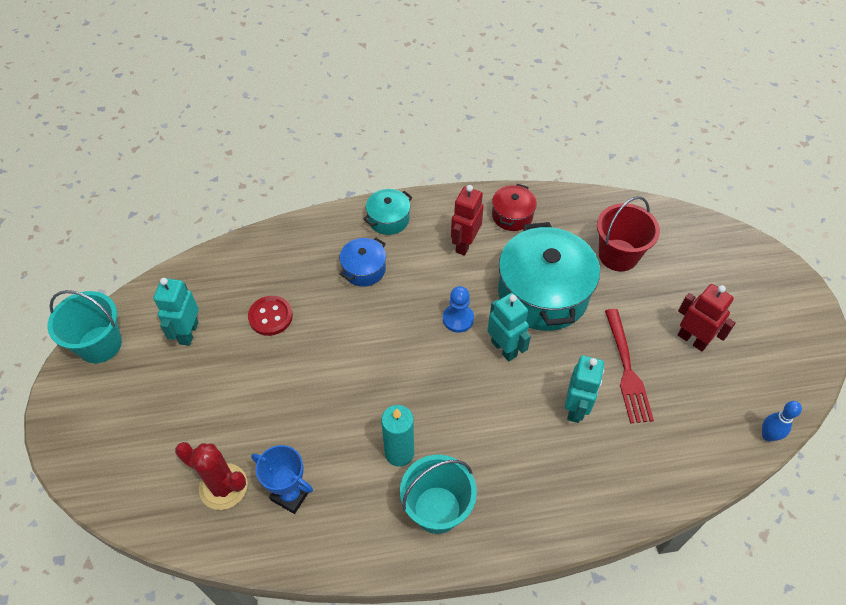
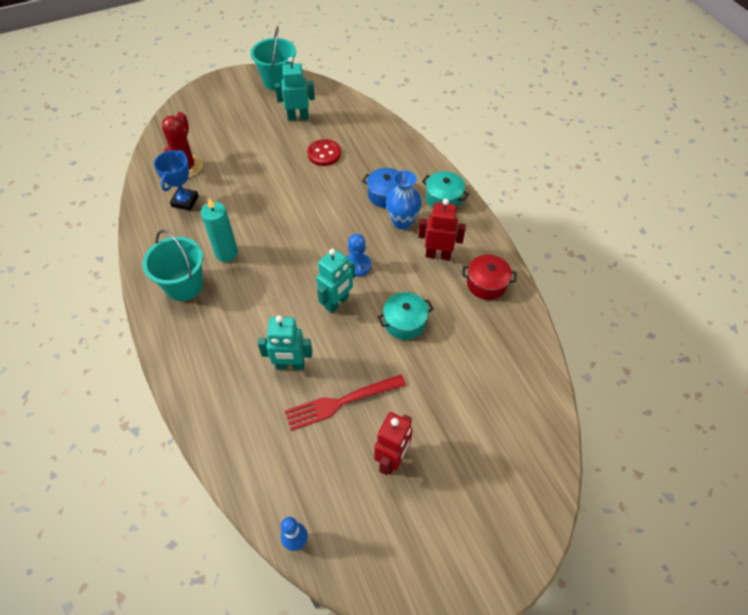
camera: 75 degrees right, 0 degrees up
turquoise pot [498,222,600,331] -> turquoise pot [378,292,433,340], size x0.49
red bucket [597,196,660,271] -> none
none -> blue vase [386,170,422,230]

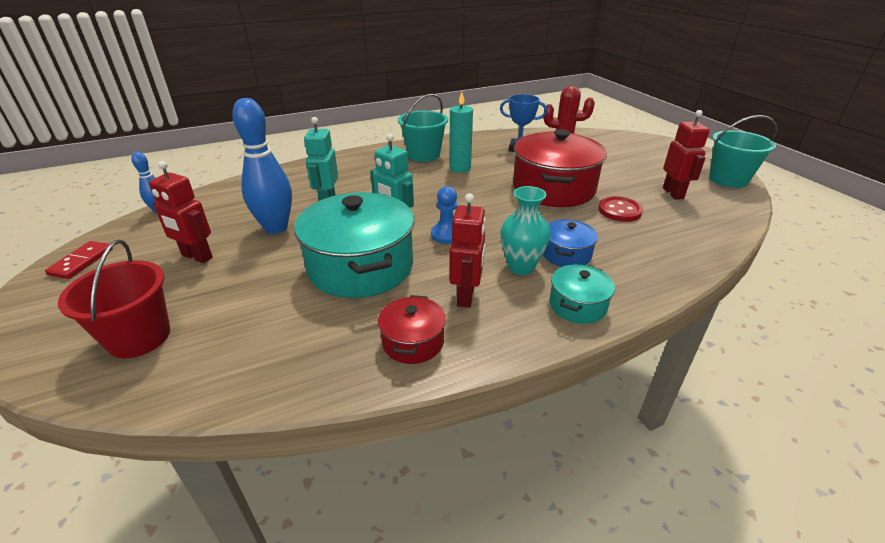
camera: 90 degrees right, 20 degrees down
turquoise robot [275,57,315,121] -> red robot [663,110,710,200]
red fork [285,375,406,431] -> blue bowling pin [232,98,292,234]
turquoise pot [378,292,433,340] -> turquoise pot [294,192,414,298], size x2.06
blue vase [386,170,422,230] -> turquoise vase [500,186,550,275]
none -> red domino [45,241,113,279]
none -> red bucket [58,240,170,358]
none -> red pot [513,129,607,207]

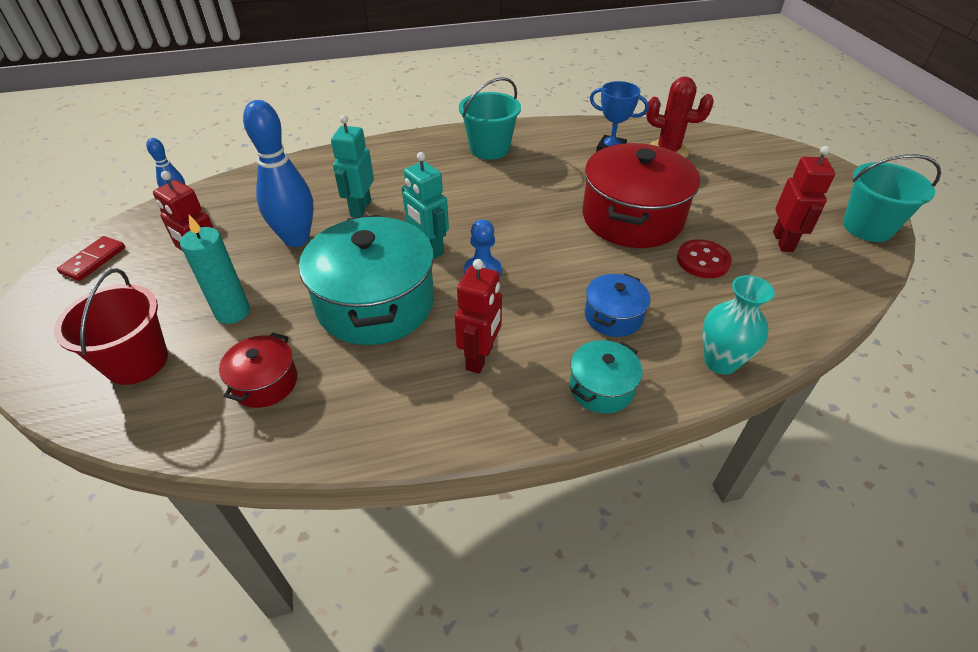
camera: 10 degrees right, 10 degrees up
red pot [378,295,446,364] -> red pot moved to [219,333,297,408]
turquoise candle [449,92,473,173] -> turquoise candle moved to [180,215,250,324]
turquoise vase [500,186,550,275] -> turquoise vase moved to [702,275,775,375]

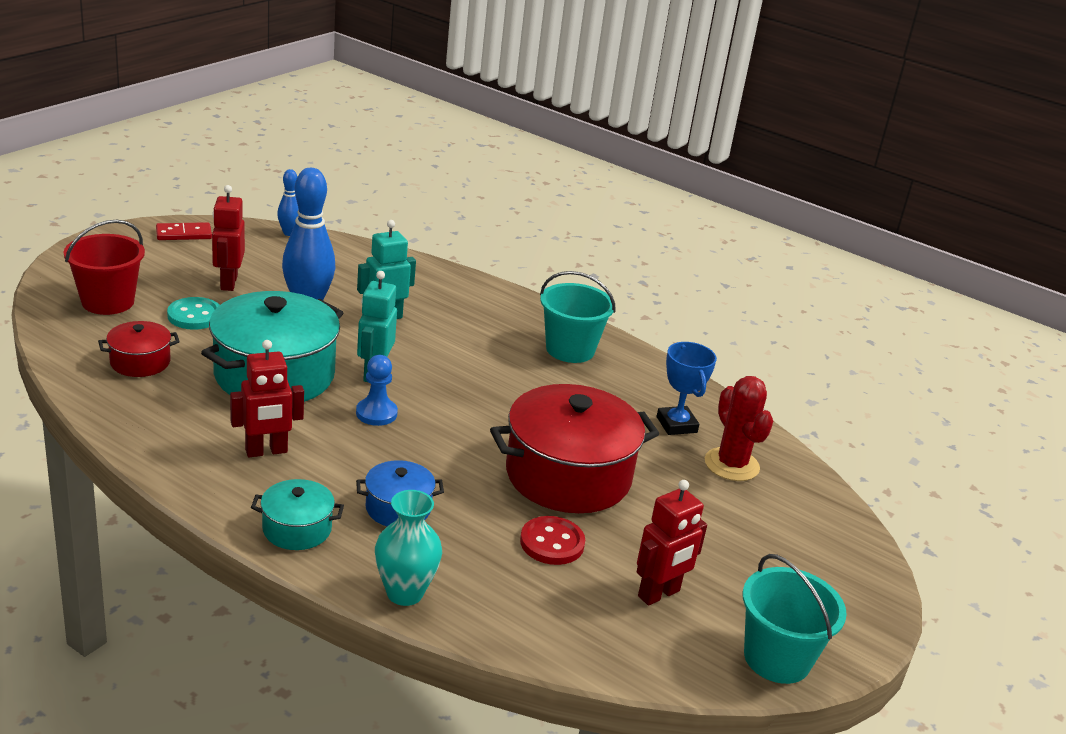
camera: 45 degrees right, 15 degrees down
turquoise candle [180,215,250,324] -> turquoise button [167,297,220,330]

